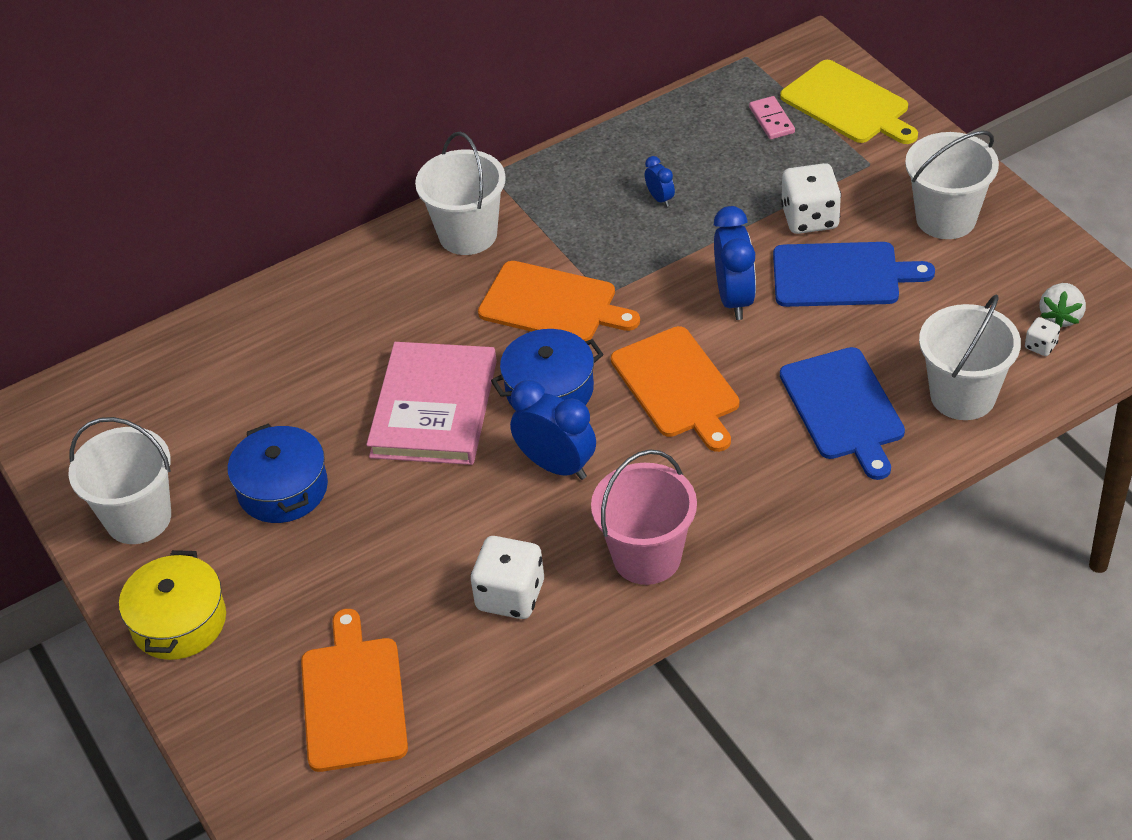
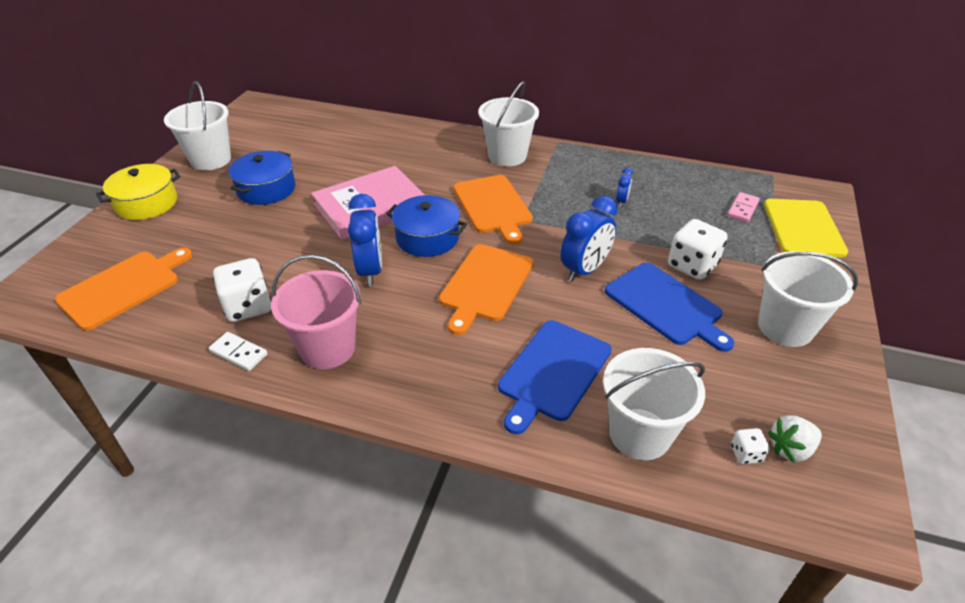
camera: 45 degrees right, 5 degrees down
none -> white domino [209,332,268,371]

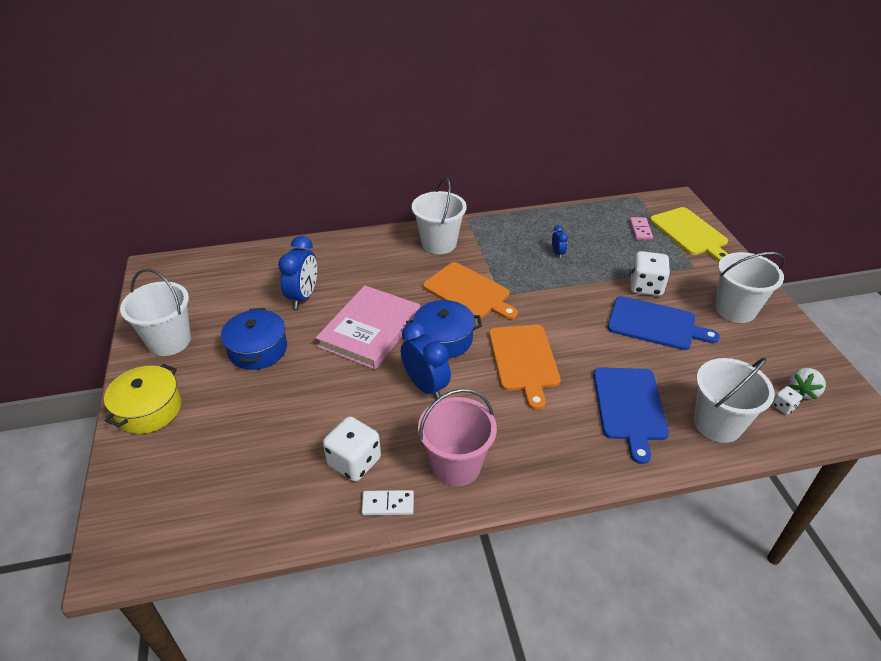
camera: 30 degrees left, 0 degrees up
orange cutting board [55,247,192,331] -> none
blue clock [560,196,618,282] -> blue clock moved to [278,236,317,309]

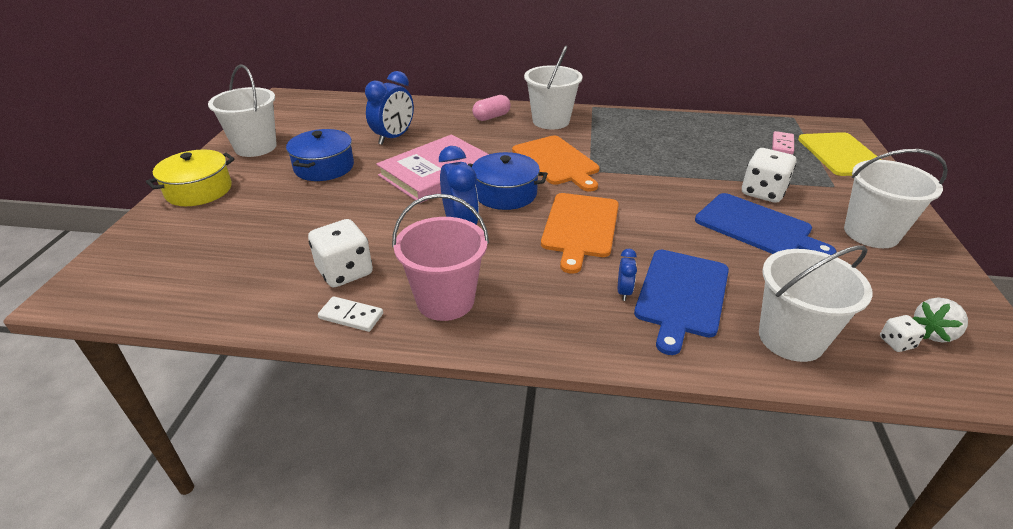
camera: 20 degrees right, 5 degrees down
blue clock [552,225,568,258] -> blue clock moved to [618,249,637,301]
none -> pink capsule [472,95,511,121]

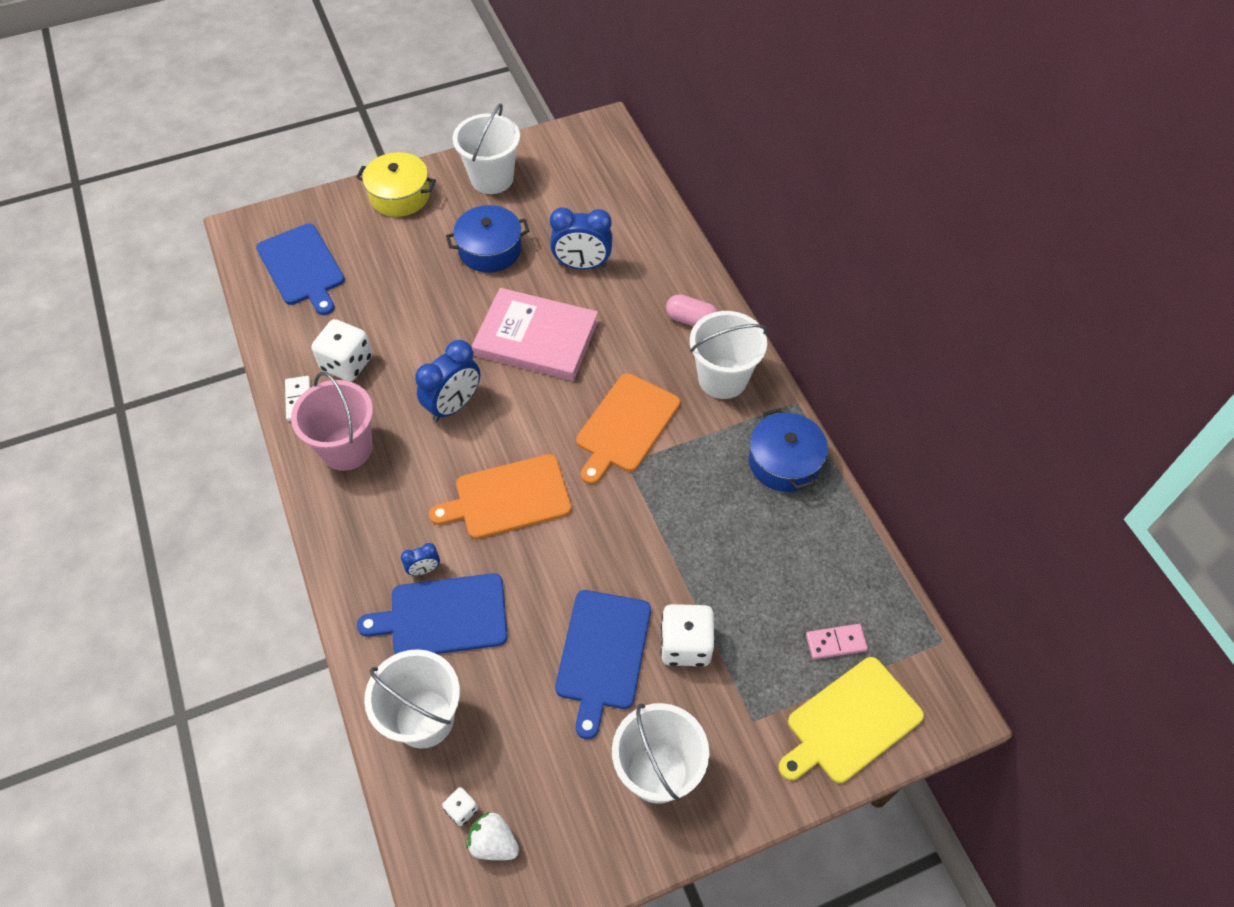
camera: 60 degrees right, 20 degrees up
blue pot [468,152,548,210] -> blue pot moved to [749,408,828,492]
none -> blue cutting board [256,223,345,315]

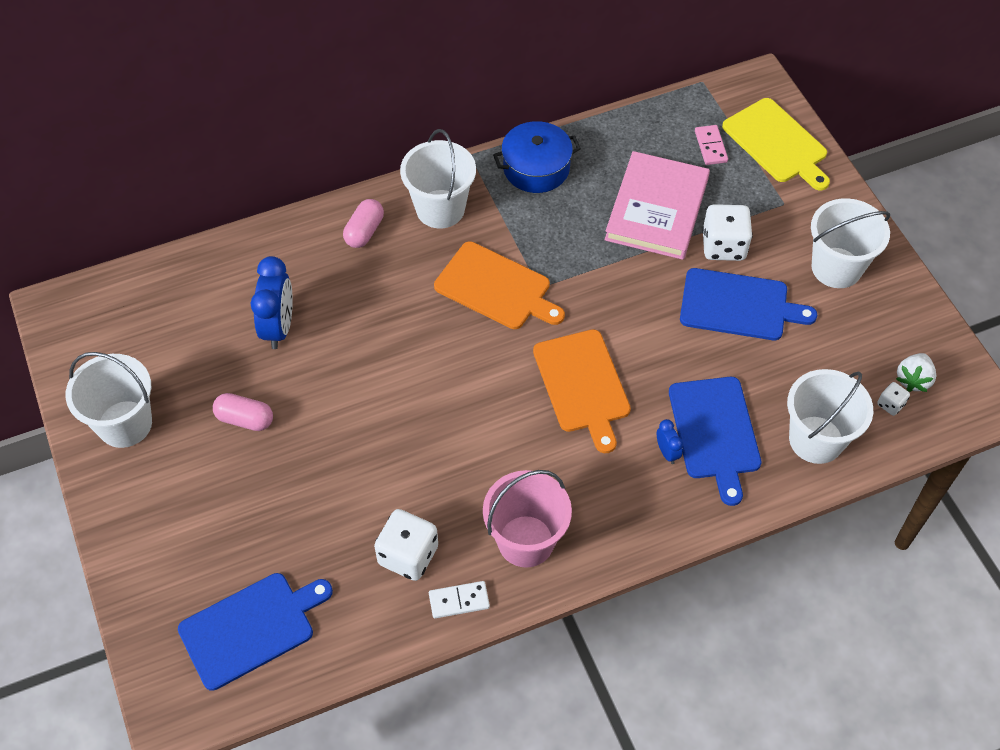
camera: 90 degrees left, 0 degrees up
yellow pot [356,152,436,217] -> none
blue clock [415,340,480,422] -> none
blue pot [446,205,530,273] -> pink capsule [213,393,273,431]
pink book [472,288,598,381] -> pink book moved to [605,151,710,260]

